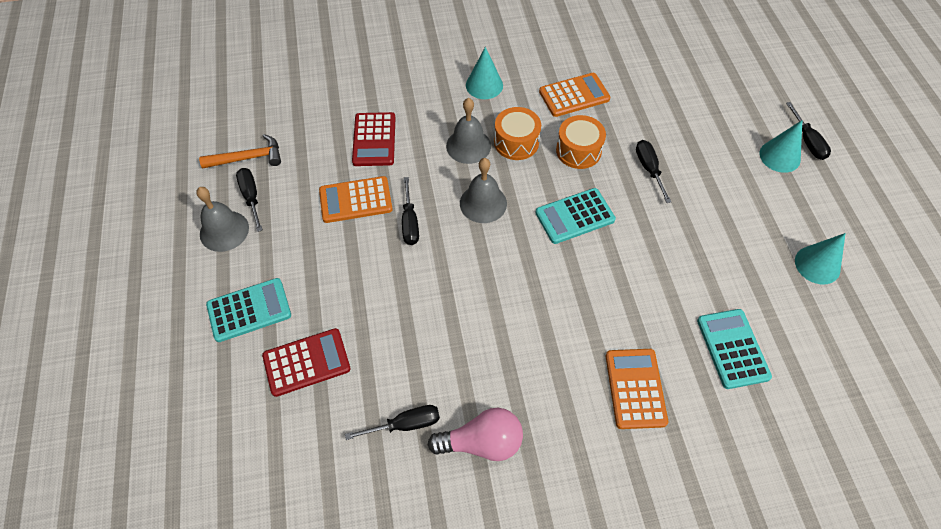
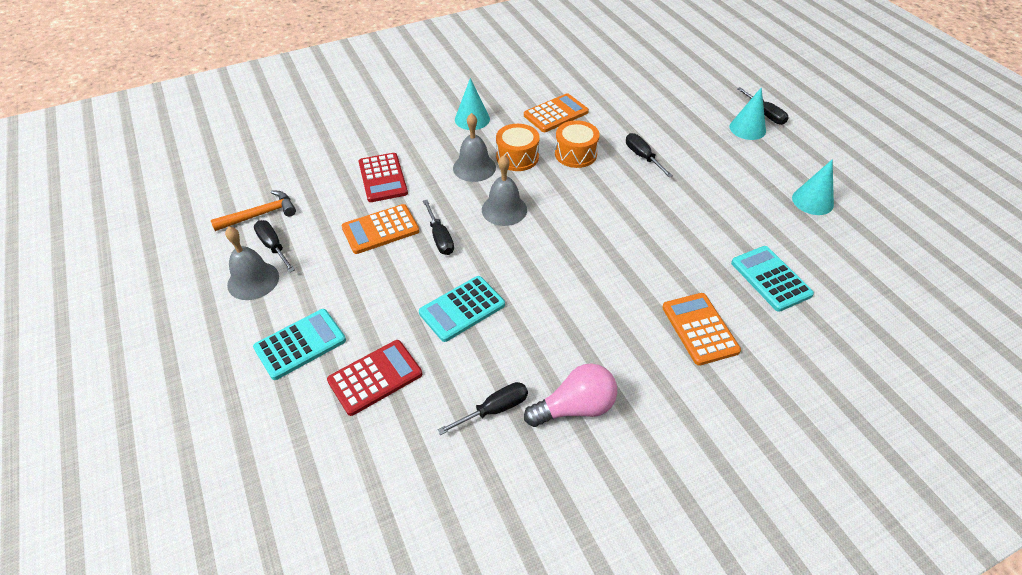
camera: 15 degrees left, 10 degrees down
turquoise calculator [535,188,616,244] -> turquoise calculator moved to [419,276,505,342]

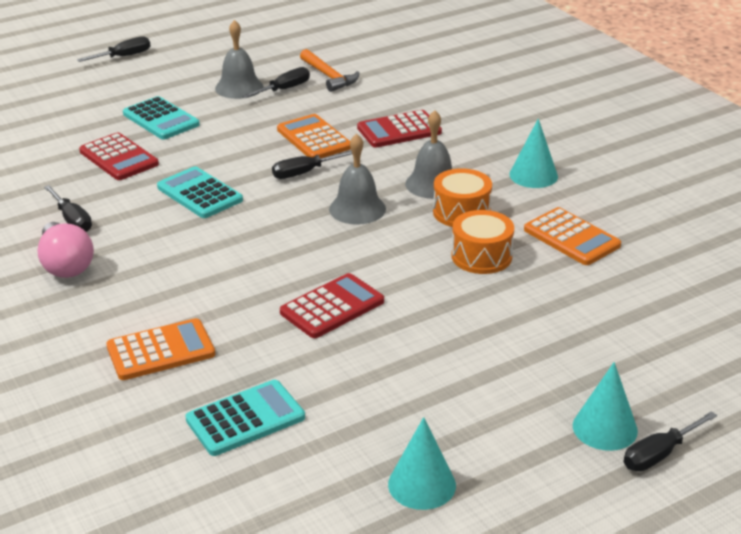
camera: 85 degrees right, 15 degrees down
black screwdriver [626,133,673,177] -> black screwdriver moved to [77,36,150,62]
none -> red calculator [280,273,384,338]

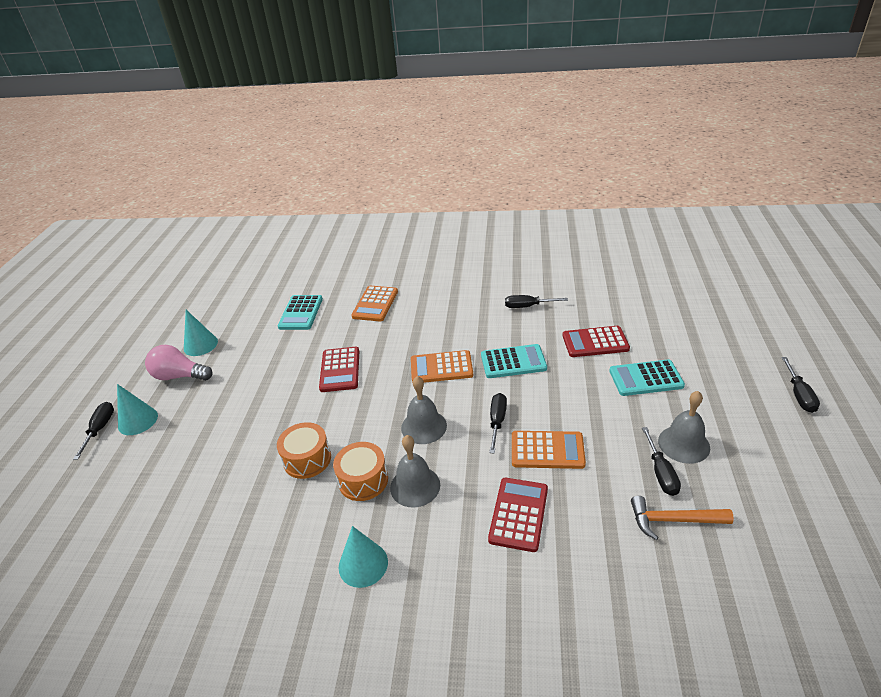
camera: 130 degrees right, 5 degrees up
pink light bulb [37,222,94,278] -> pink light bulb moved to [145,345,213,381]
orange calculator [524,207,621,265] -> orange calculator moved to [411,350,473,383]

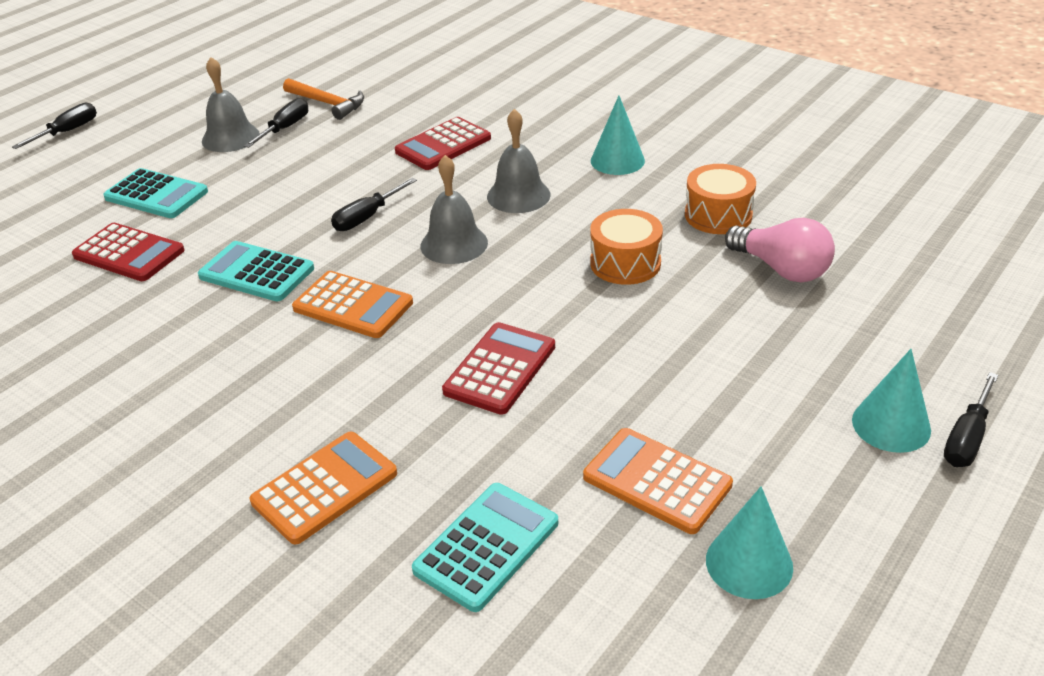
camera: 150 degrees left, 0 degrees up
pink light bulb [145,345,213,381] -> pink light bulb moved to [725,218,835,282]
orange drum [333,442,388,501] -> orange drum moved to [685,164,756,234]
black screwdriver [505,295,568,308] -> none
orange calculator [512,431,586,469] -> orange calculator moved to [583,428,733,534]

